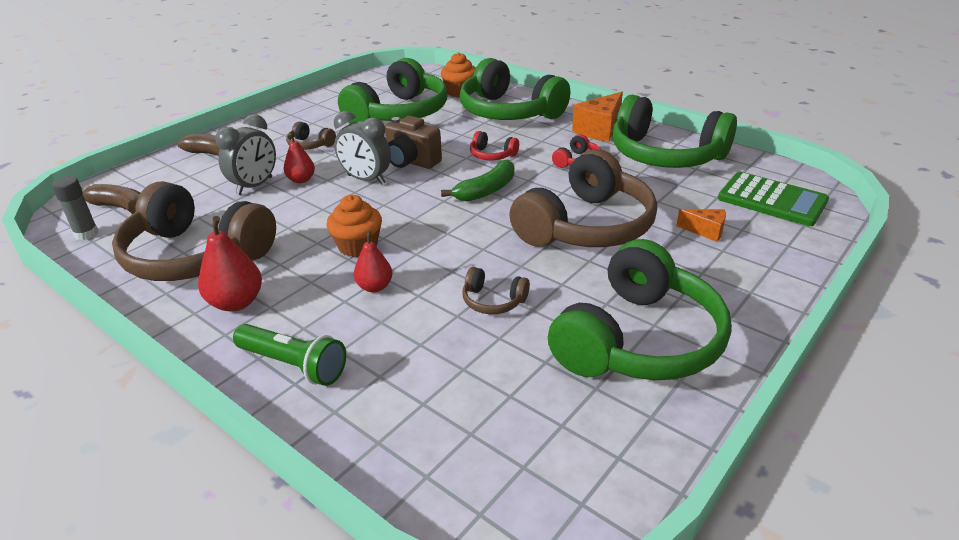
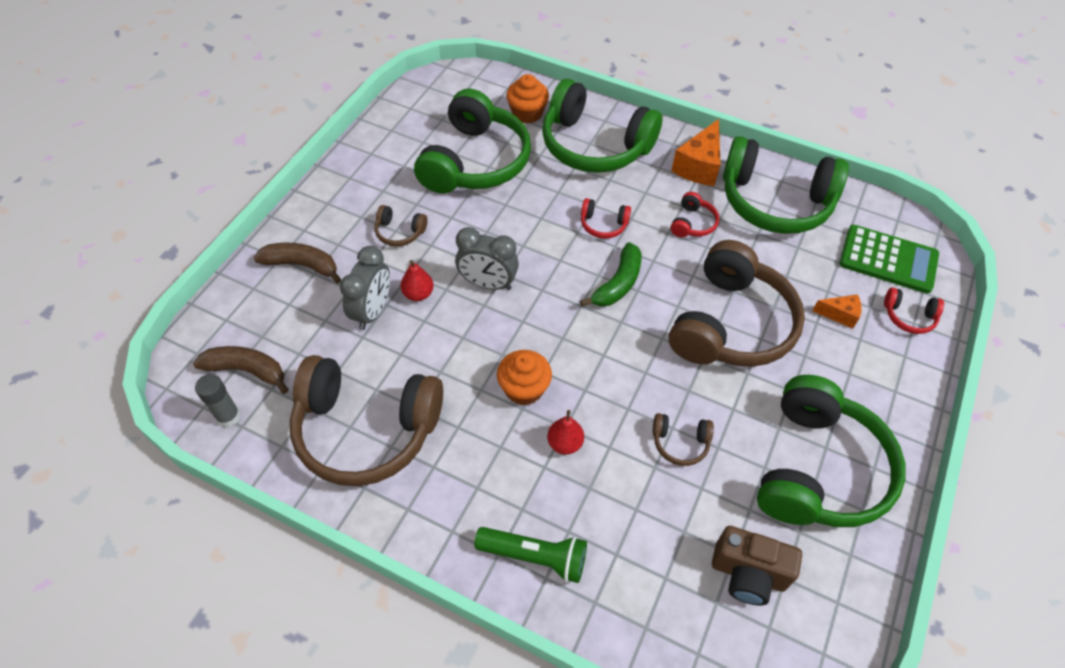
camera: 15 degrees left, 20 degrees up
red pear [198,216,262,312] -> none
brown camera [385,116,442,169] -> brown camera moved to [712,526,802,605]
none -> red headphones [884,288,944,334]

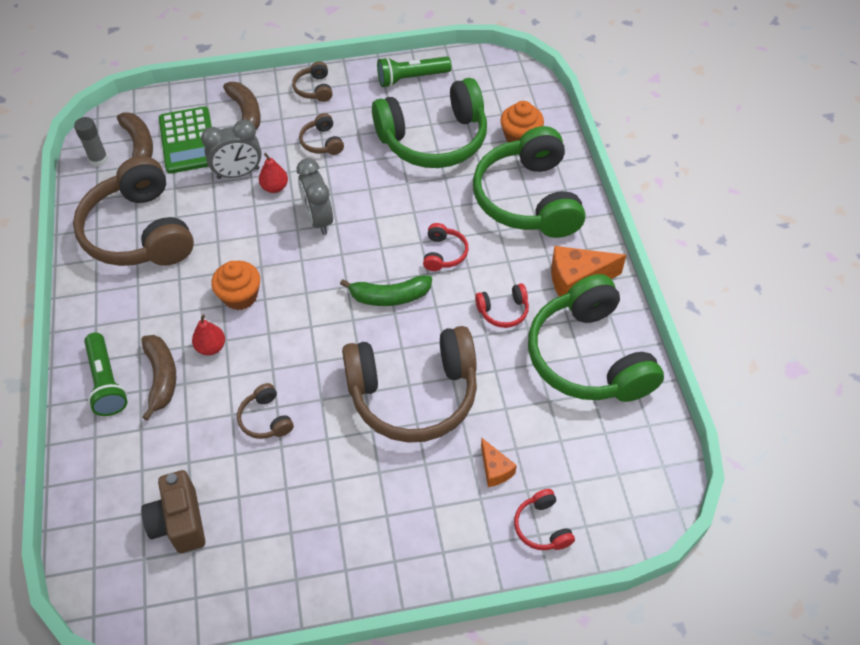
camera: 55 degrees right, 0 degrees up
red headphones [581,198,631,239] -> red headphones turned 150 degrees counterclockwise [423,223,469,271]
green headphones [757,375,906,527] -> none
green calculator [840,225,939,294] -> green calculator moved to [159,106,212,174]
none -> brown banana [141,335,176,420]
none -> brown headphones [292,61,333,102]
none -> green flashlight [377,56,452,87]

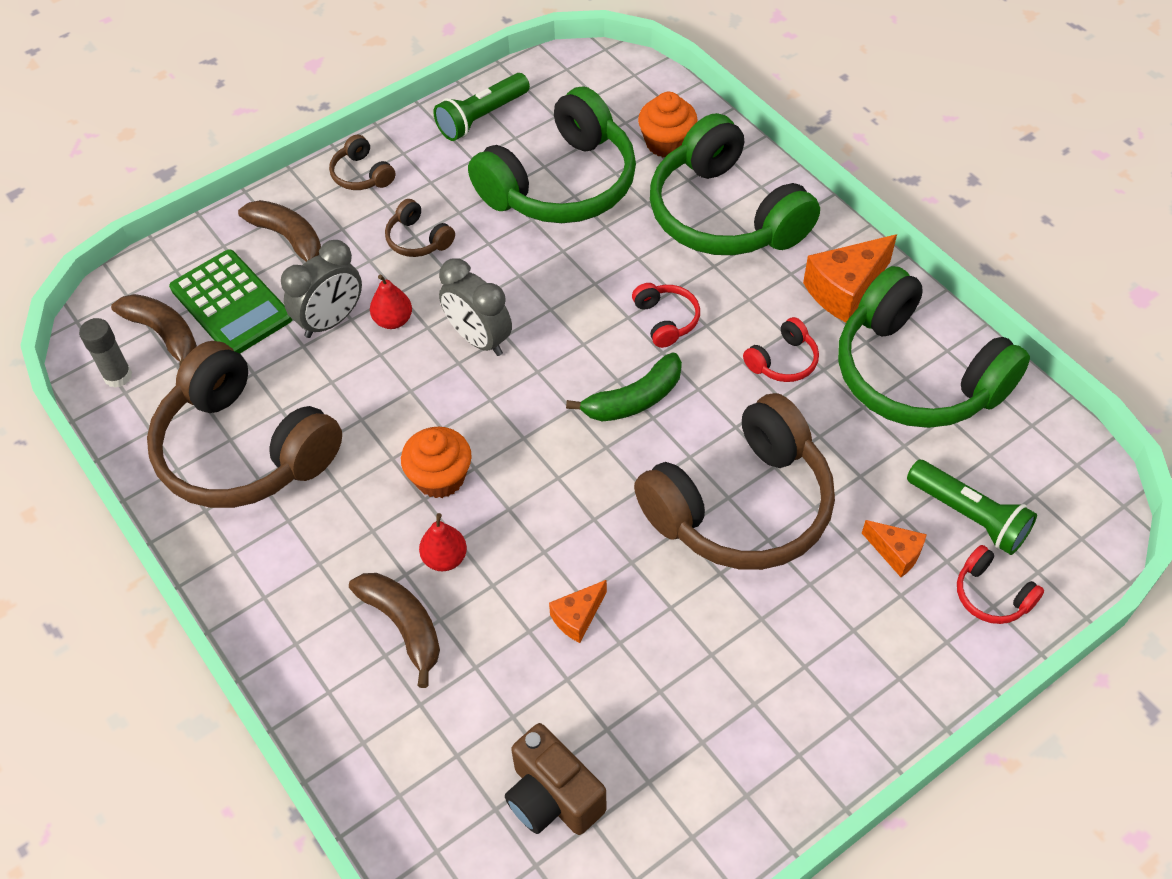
camera: 25 degrees left, 0 degrees up
green flashlight [84,333,127,416] -> green flashlight moved to [907,460,1037,555]
brown headphones [237,383,294,439] -> orange cheese [549,580,607,643]

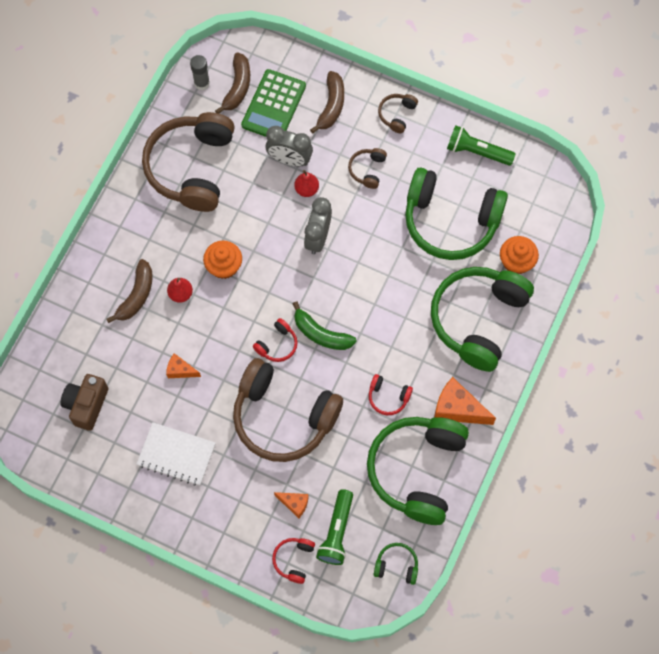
camera: 60 degrees right, 15 degrees up
red headphones [632,283,700,348] -> red headphones moved to [253,318,298,362]
orange cheese [862,520,927,577] -> orange cheese turned 75 degrees counterclockwise [274,492,309,518]
none -> white notebook [137,422,216,486]
none -> green headphones [374,543,418,585]

